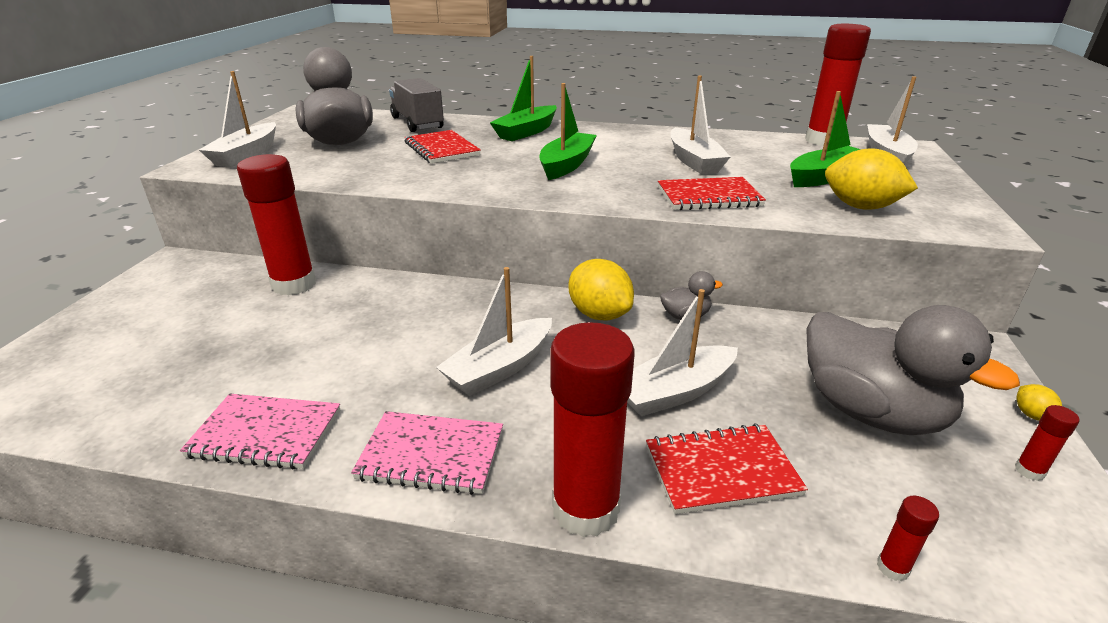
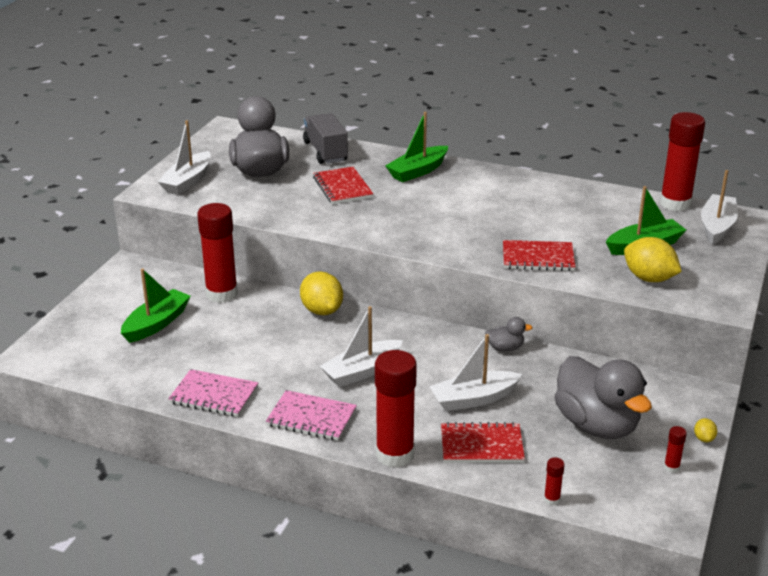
camera: 10 degrees right, 0 degrees up
green boat [539,83,597,180] -> green boat moved to [121,268,191,343]
yellow lemon [568,259,634,320] -> yellow lemon moved to [300,271,343,315]
white boat [671,76,730,175] -> none

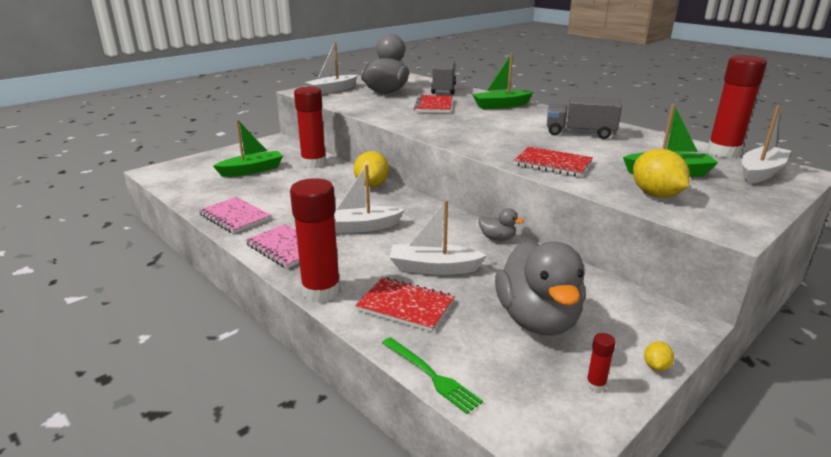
camera: 25 degrees right, 5 degrees down
red glue stick [544,457,564,506] -> green fork [382,337,483,414]
none -> grey truck [547,96,622,139]

